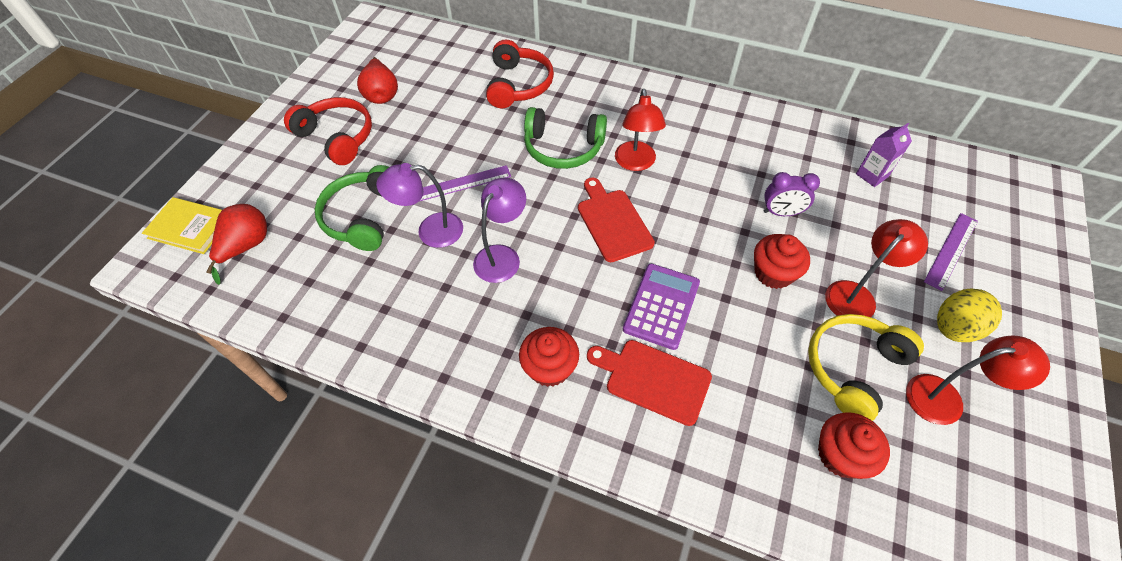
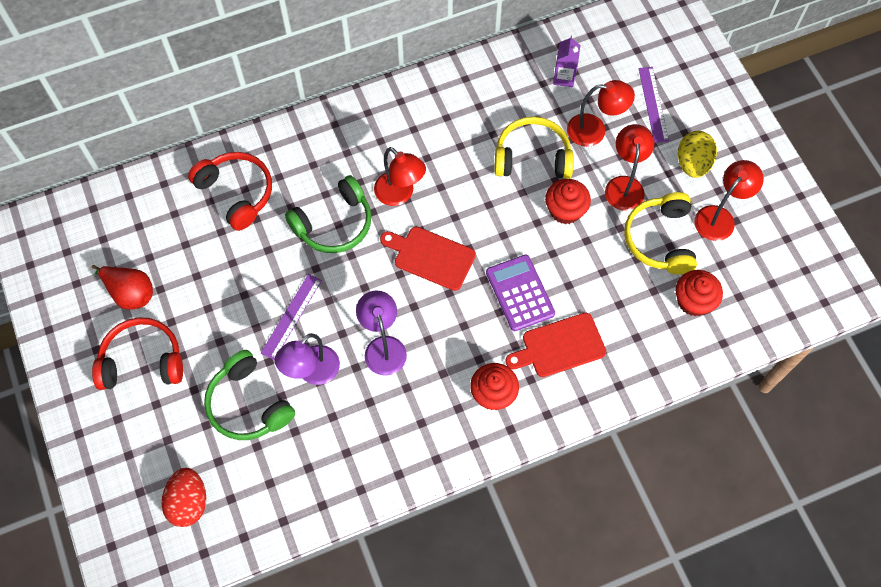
camera: 45 degrees left, 10 degrees up
yellow book [142,197,222,254] -> none
red pear [206,204,267,285] -> red egg [161,468,206,527]
purple clock [764,172,820,216] -> yellow headphones [494,117,574,179]
none -> red lamp [567,80,635,147]

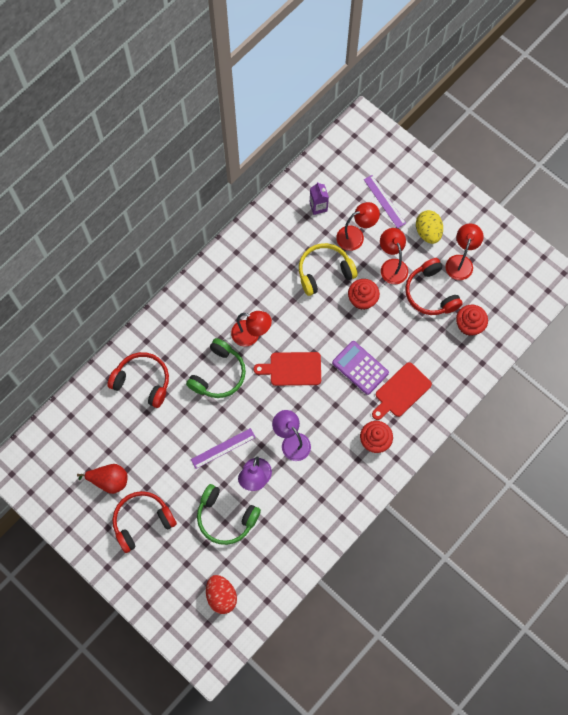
camera: 25 degrees left, 5 degrees up
purple ruler [261,274,322,360] -> purple ruler turned 60 degrees clockwise [191,428,256,469]
yellow headphones [624,192,697,274] -> red headphones [405,258,463,315]

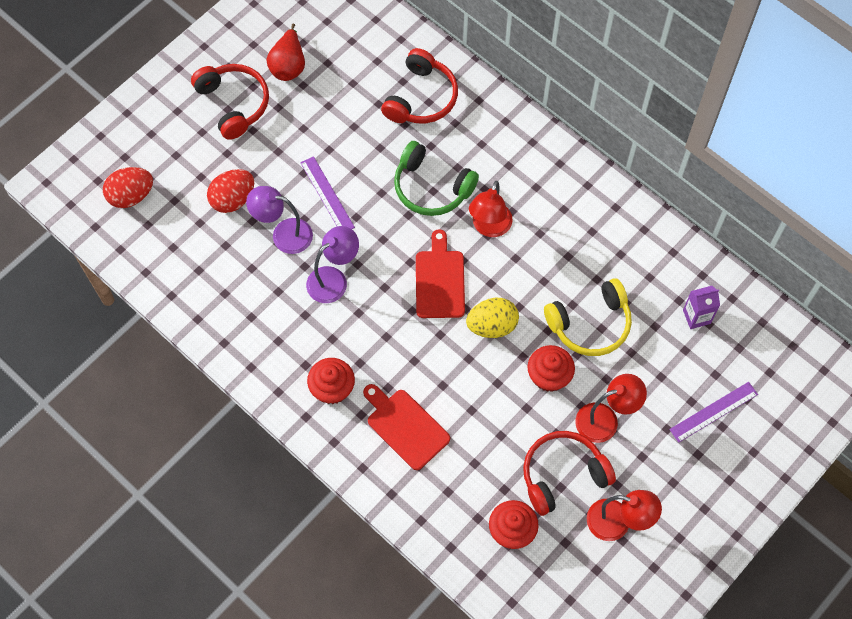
camera: 90 degrees right, 5 degrees down
green headphones [197,484,261,545] -> red egg [207,169,254,213]
yellow headphones [299,243,357,296] -> yellow headphones turned 90 degrees clockwise [544,278,632,356]
purple calculator [332,341,389,395] -> none
red lamp [336,202,380,251] -> none
yellow egg [416,210,443,244] -> yellow egg moved to [466,298,519,338]

